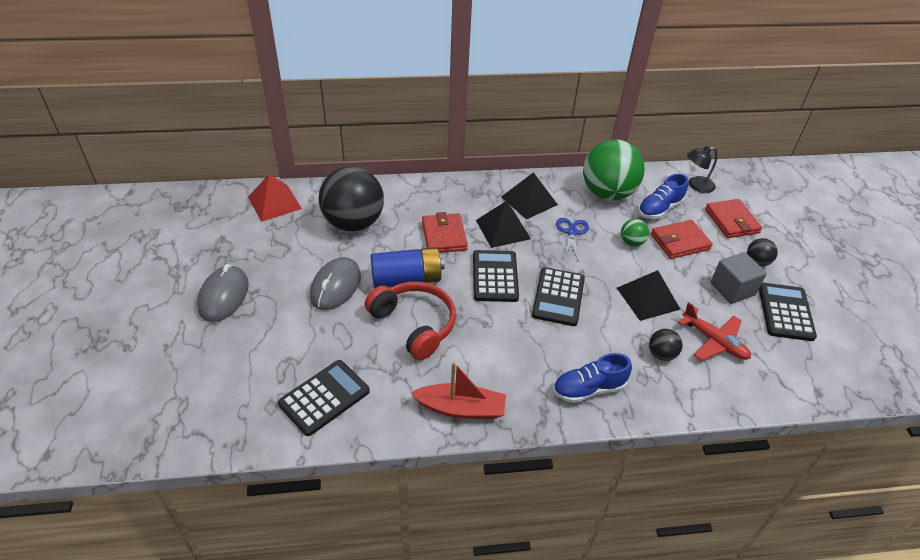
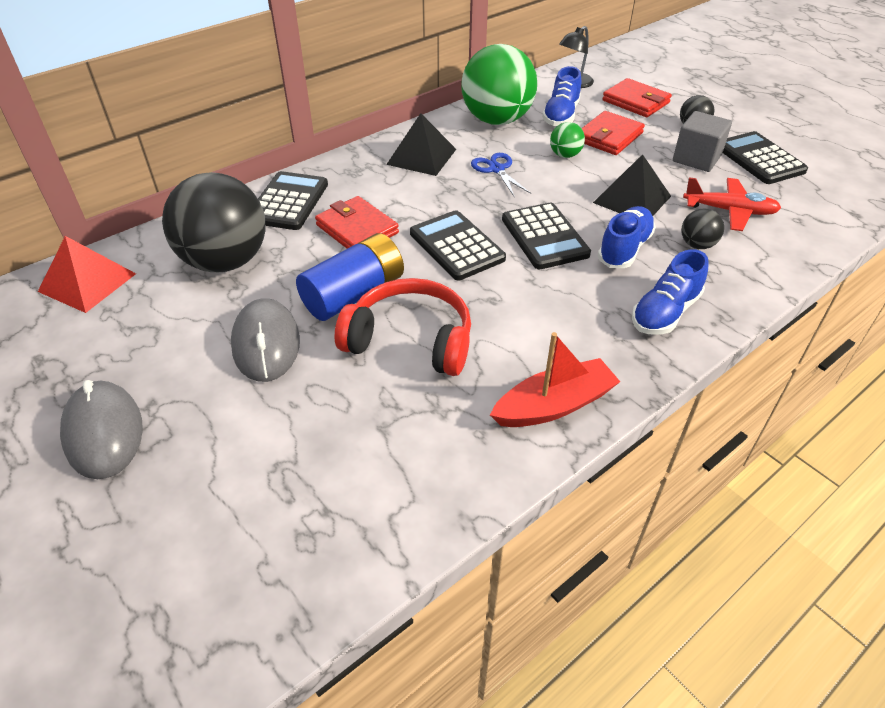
camera: 30 degrees left, 0 degrees up
black calculator [278,360,370,436] -> black calculator moved to [258,171,328,230]
black pyramid [476,201,531,248] -> none
none -> blue shoe [598,206,656,268]

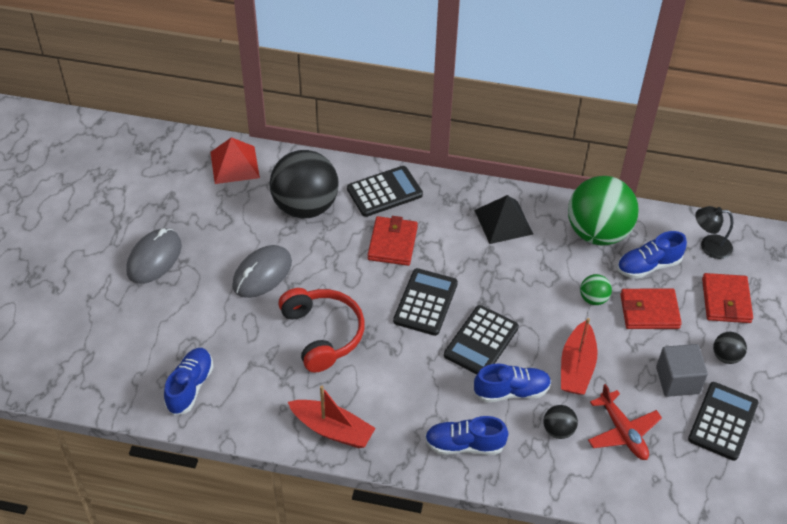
camera: 50 degrees right, 5 degrees up
blue battery [296,233,404,321] -> none
blue scissors [471,153,531,198] -> none
black pyramid [593,154,671,216] -> red boat [561,318,597,395]
none -> blue shoe [164,348,213,415]

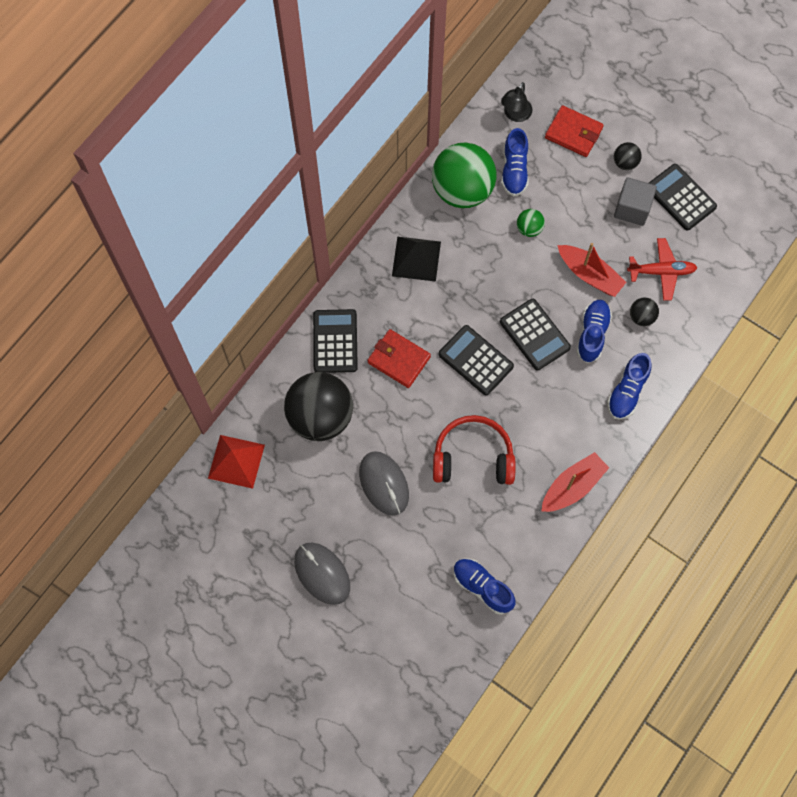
camera: 65 degrees left, 20 degrees up
red wallet [620,289,682,329] -> none

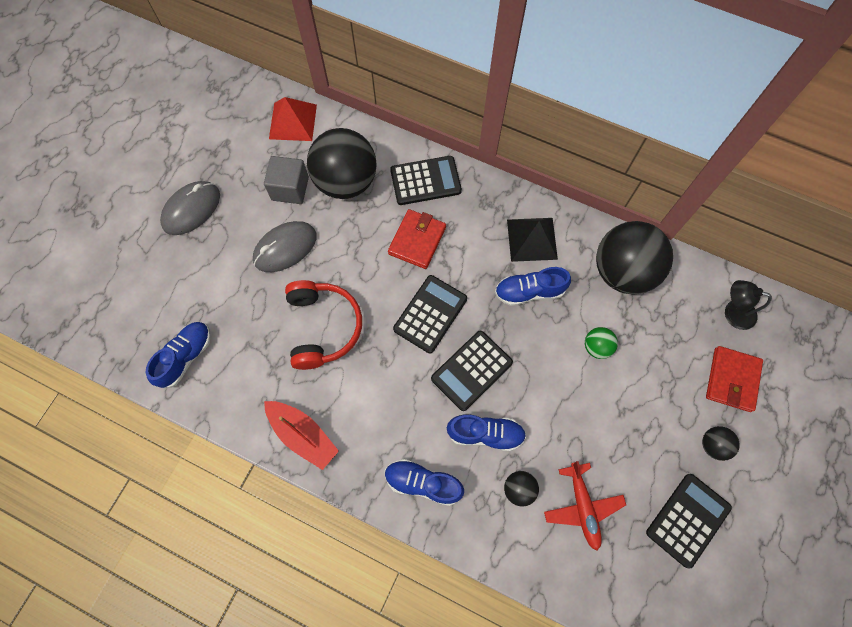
camera: 80 degrees right, 0 degrees up
green ball [432,143,497,208] -> black ball [596,221,673,294]
blue shoe [501,128,529,197] -> blue shoe moved to [495,267,571,306]
red boat [557,243,626,297] -> none
grey cube [614,177,657,226] -> grey cube moved to [264,156,309,204]

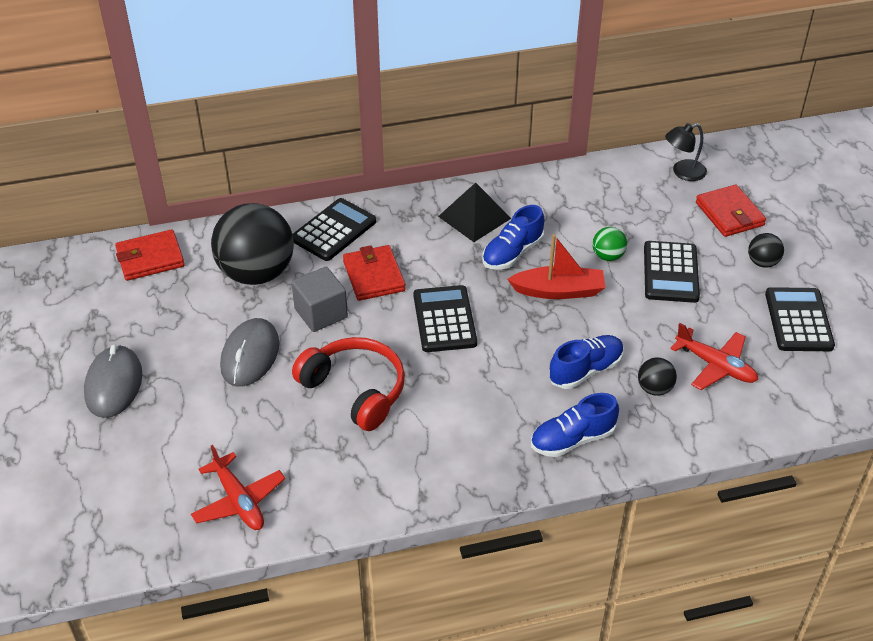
camera: 40 degrees left, 25 degrees down
blue shoe [146,322,211,388] -> red plane [191,445,285,530]
grey cube [264,156,309,204] -> grey cube moved to [291,267,348,332]
red boat [264,401,339,470] -> red boat moved to [507,234,606,299]
red pyramid [269,97,317,141] -> red wallet [115,229,185,281]
black calculator [431,331,513,411] -> black calculator moved to [644,241,700,303]
black ball [596,221,673,294] -> none

